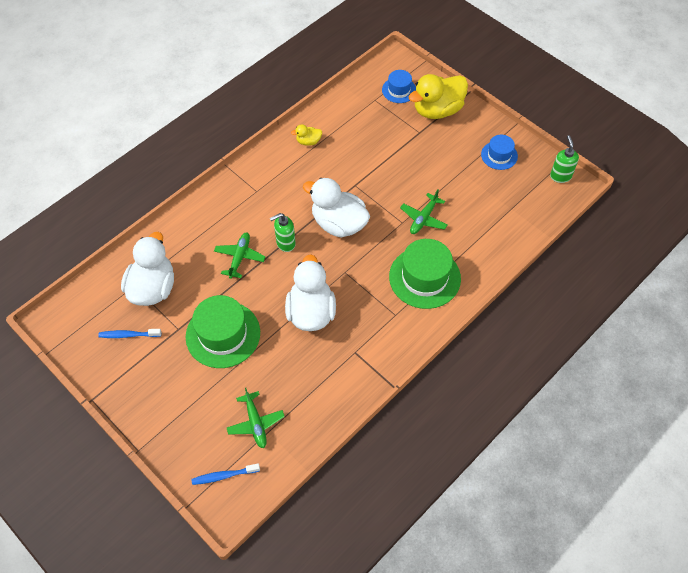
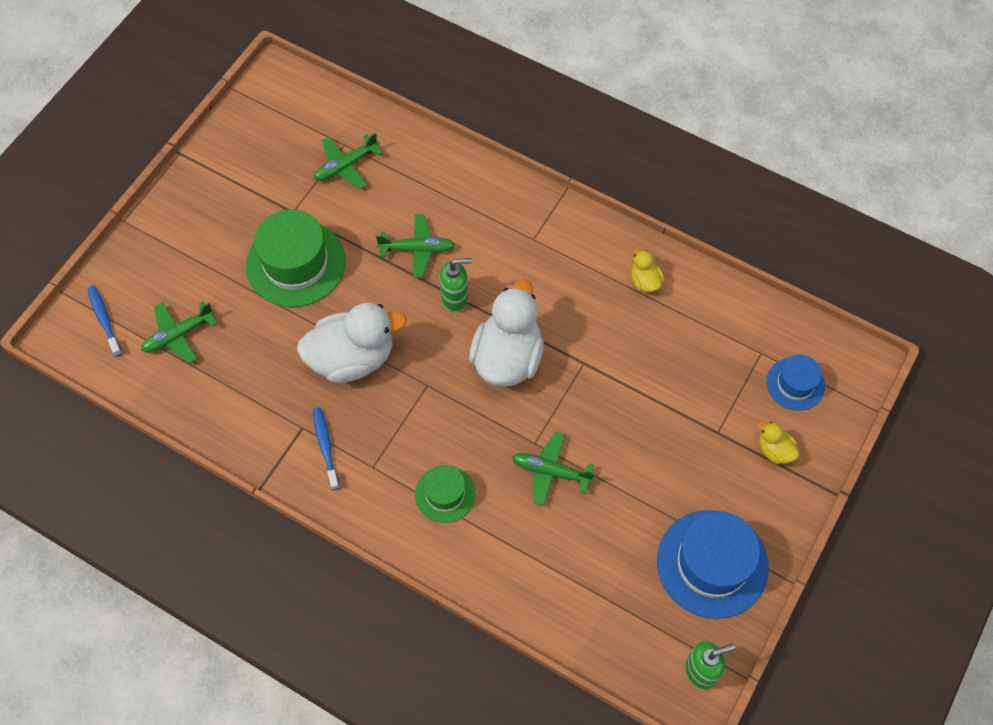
camera: 75 degrees right, 5 degrees up
blue toothbrush [98,329,162,338] -> blue toothbrush moved to [313,407,340,490]
white duck [121,232,174,306] -> green plane [314,133,383,189]
green soap dispenser [270,213,296,252] -> green soap dispenser turned 120 degrees clockwise [440,258,472,312]
green hat [389,239,461,309] -> green hat [415,465,475,523], size x0.56
yellow duck [409,74,468,119] -> yellow duck [757,421,799,464], size x0.45
blue hat [481,135,518,170] -> blue hat [657,510,769,619], size x1.79

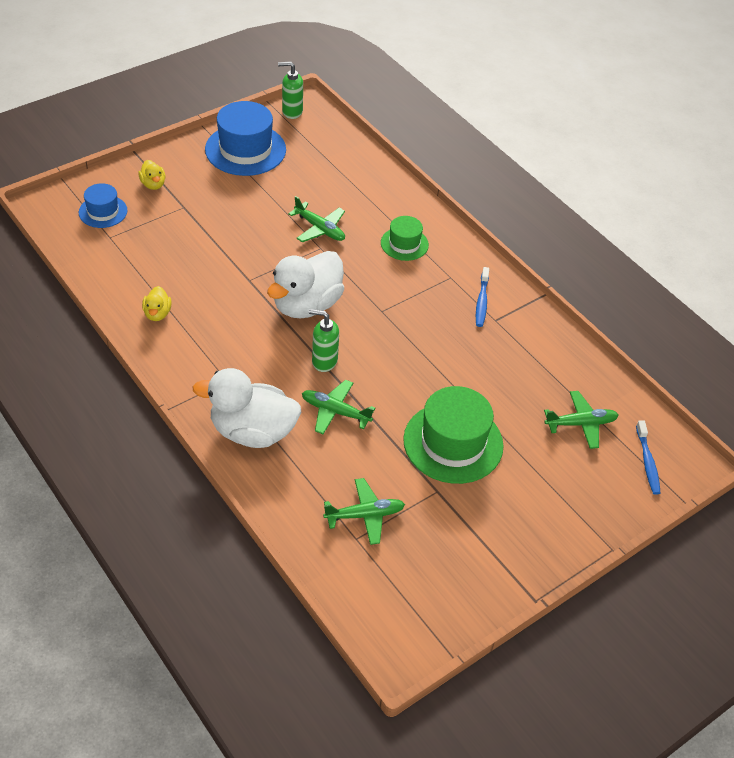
camera: 160 degrees left, 15 degrees down
white duck [297,303,407,383] -> white duck moved to [192,368,301,448]

